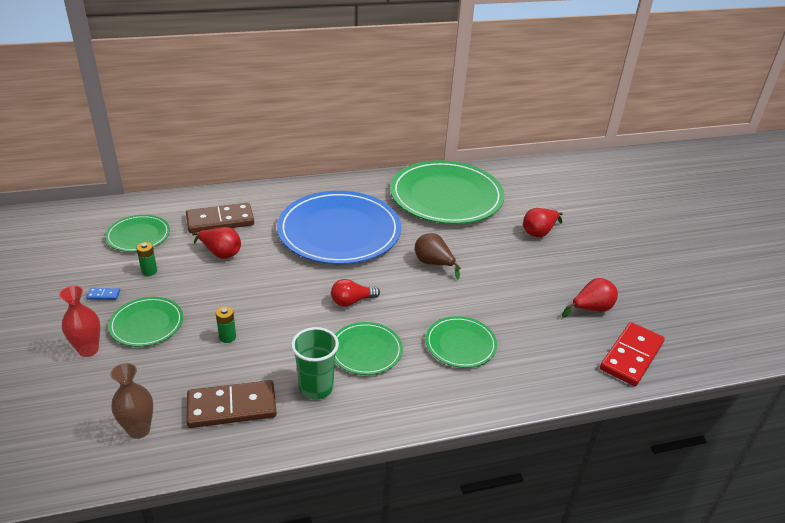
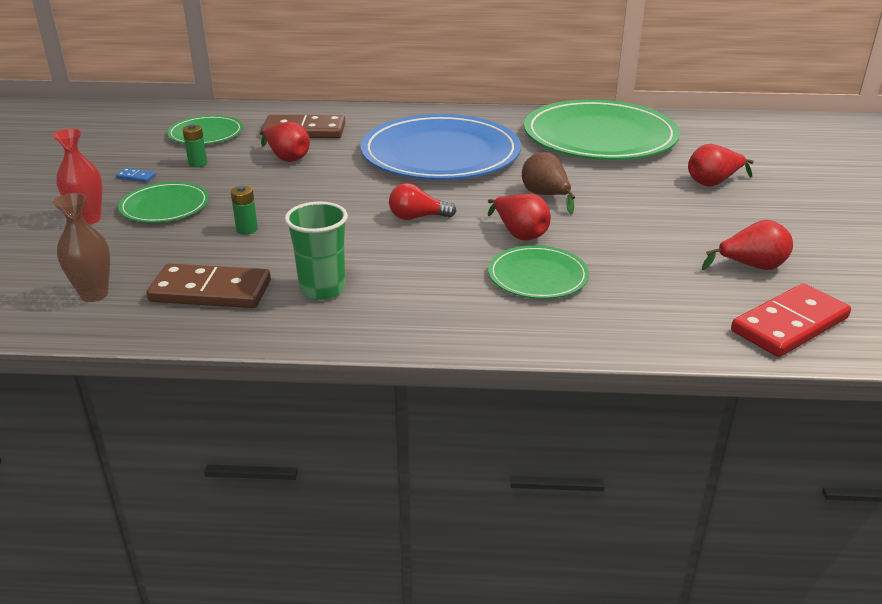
camera: 20 degrees right, 5 degrees down
green plate [335,322,403,375] -> none
none -> red pear [488,194,551,240]

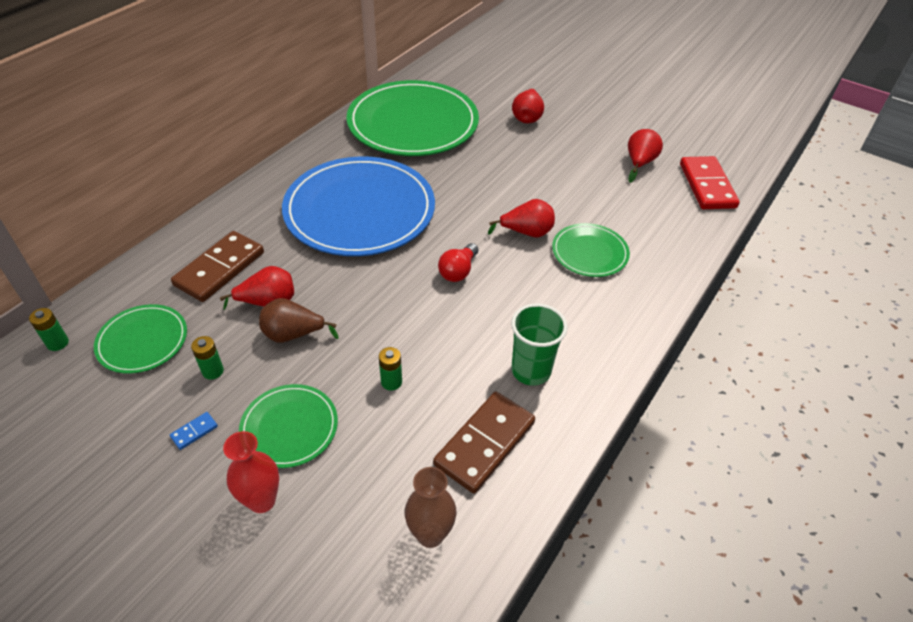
camera: 60 degrees left, 15 degrees up
brown pear [522,152,575,215] -> brown pear moved to [259,298,339,343]
none -> green battery [29,308,69,351]

